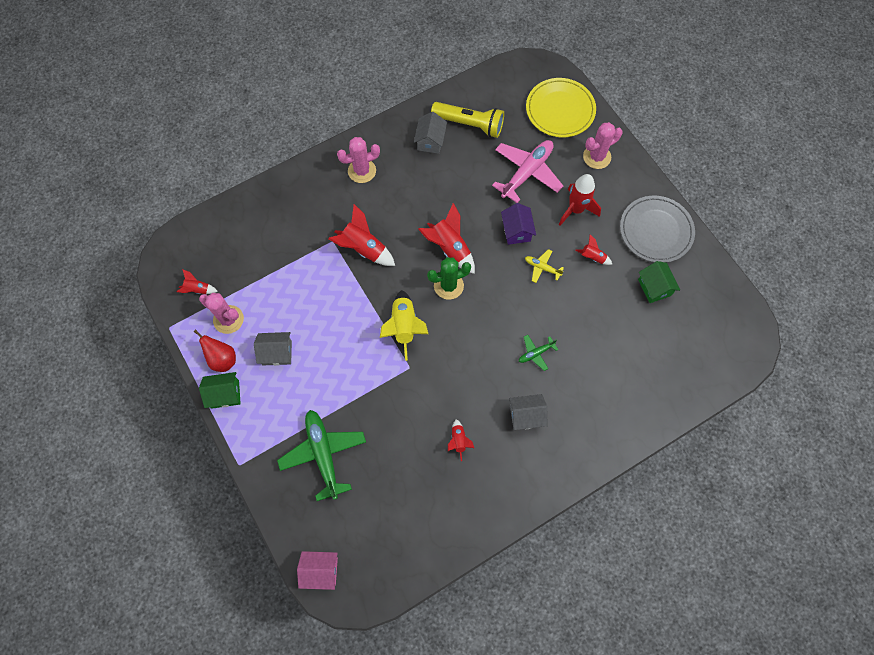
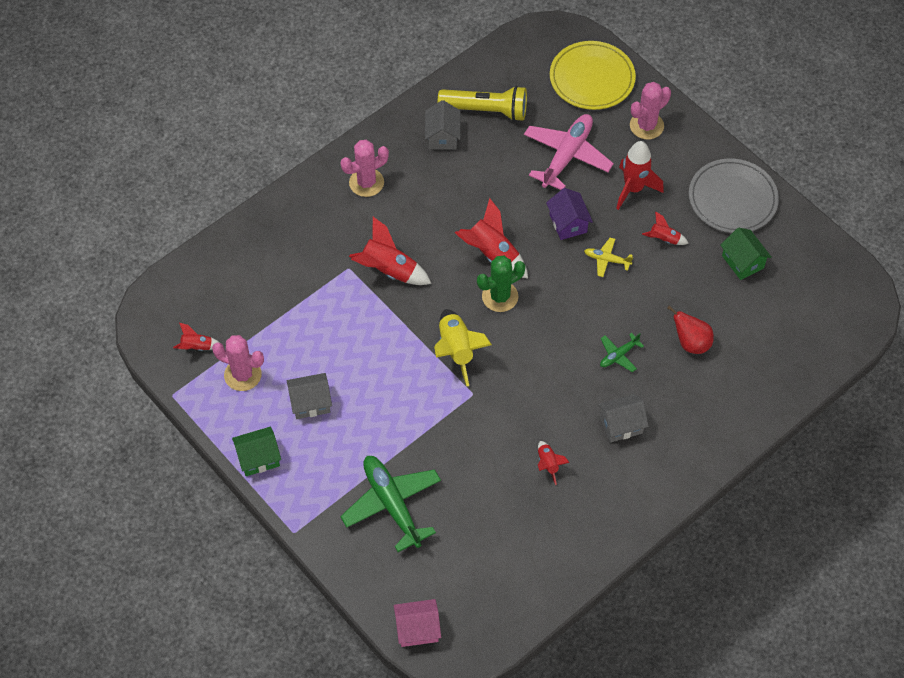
camera: 10 degrees left, 10 degrees down
red pear [193,330,236,372] -> red pear moved to [667,306,714,354]

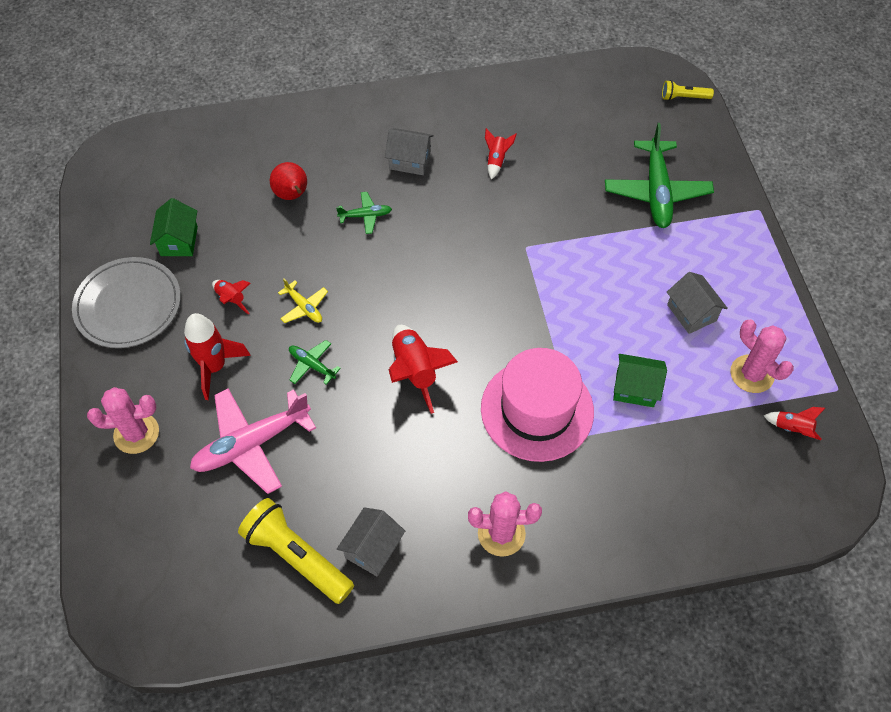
camera: 150 degrees left, 0 degrees up
green house [232,427,281,476] -> green house moved to [613,354,667,407]
grey house [287,373,332,419] -> grey house turned 45 degrees clockwise [667,272,728,334]
red rocket [349,217,431,285] -> pink hat [481,348,594,462]
pink house [394,599,441,647] -> yellow flashlight [662,80,714,101]
yellow rocket [434,309,492,386] -> none
green cactus [477,256,525,312] -> none
purple house [546,188,593,240] -> green plane [289,340,341,385]
yellow plate [550,41,636,110] -> none

